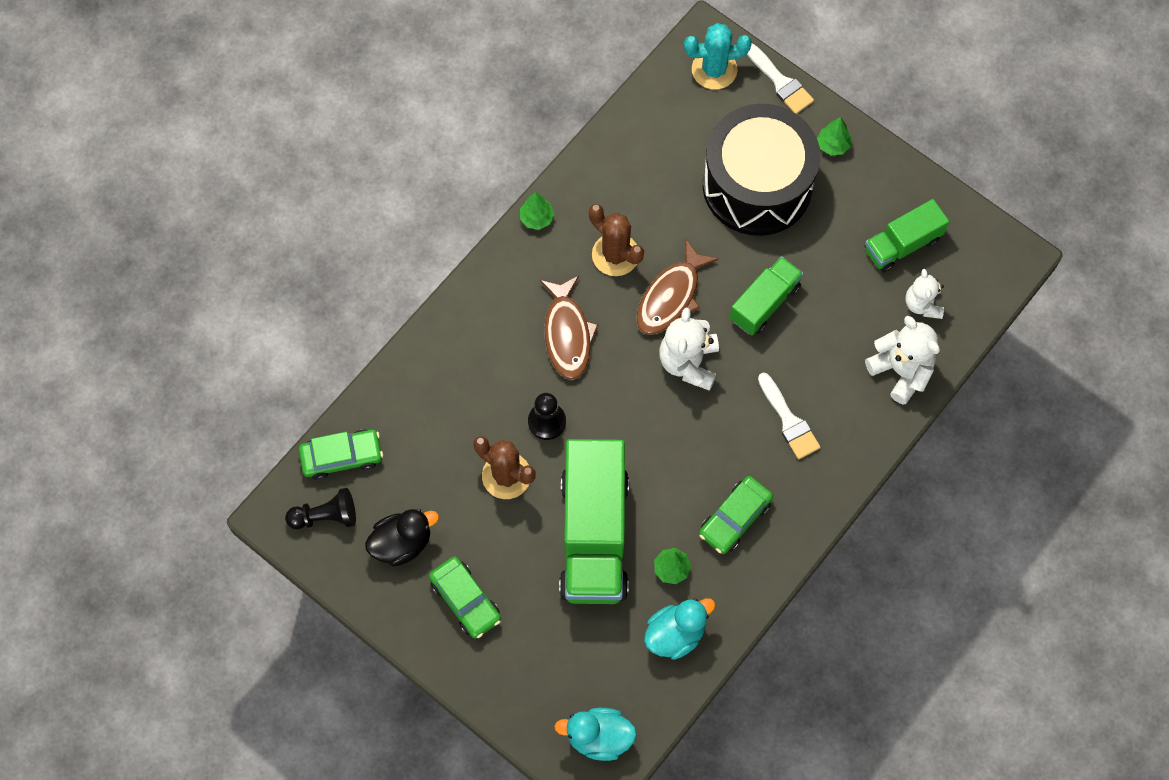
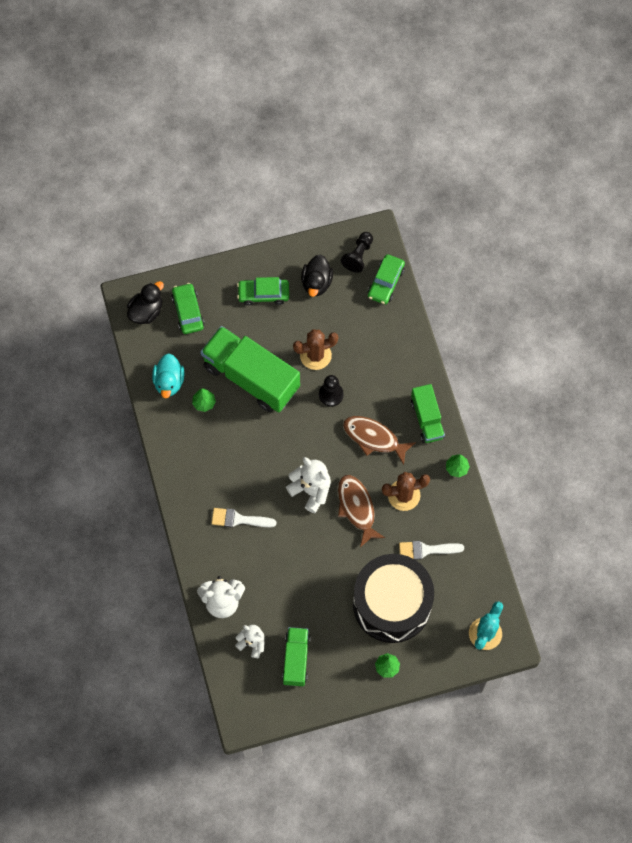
camera: 125 degrees right, 0 degrees up
turquoise duck [554,708,637,761] -> black duck [127,281,164,324]
green car [699,476,773,554] -> green car moved to [171,283,204,334]
green truck [730,256,803,336] -> green truck moved to [411,384,445,443]
white brush [747,43,814,114] -> white brush moved to [399,541,464,560]

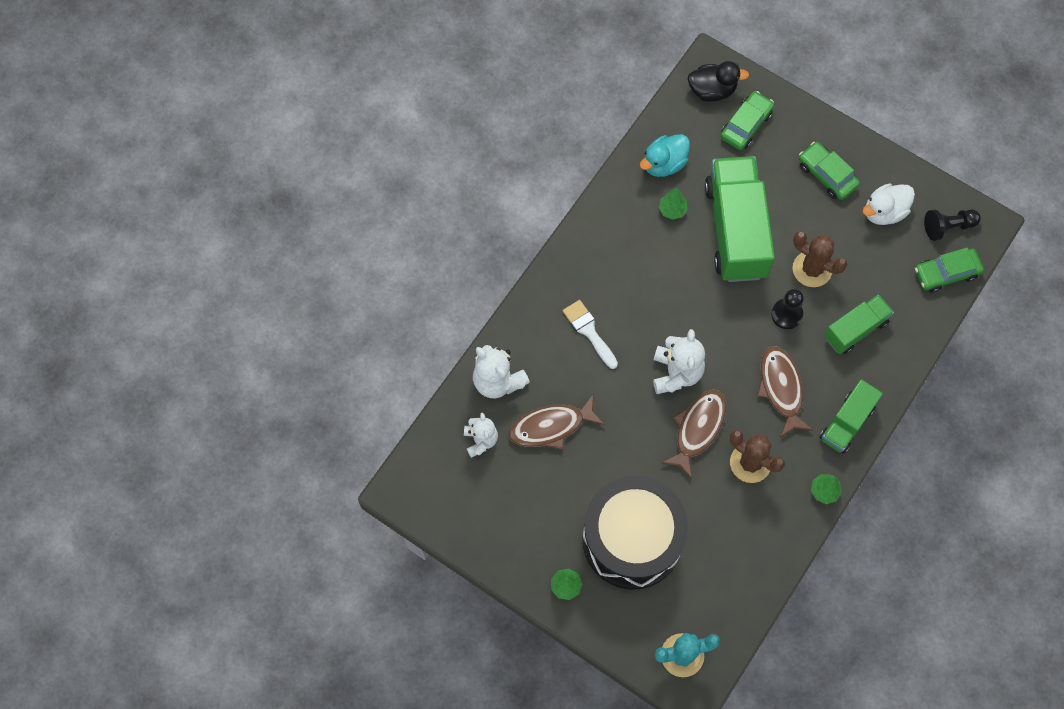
camera: 50 degrees right, 0 degrees up
green truck [282,627,311,686] -> green truck moved to [824,294,894,354]
black duck [301,254,333,297] -> white duck [862,183,915,225]
white brush [399,541,464,560] -> none
none -> brown fish [509,395,605,449]

